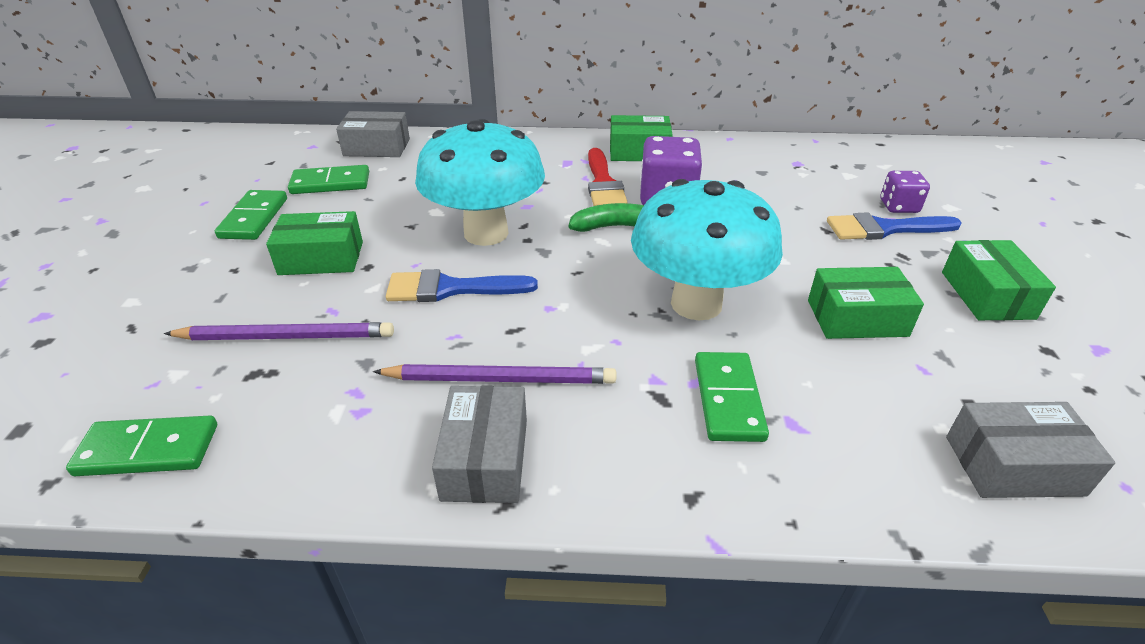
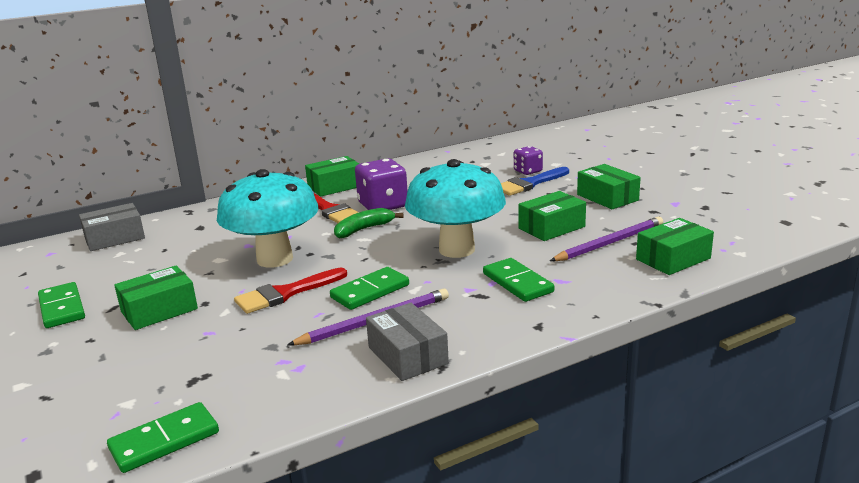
camera: 30 degrees left, 15 degrees down
purple pencil [164,322,394,340] -> purple pencil moved to [550,217,663,261]
green domino [288,165,369,194] -> green domino moved to [330,267,409,310]
blue brush [386,269,538,302] -> red brush [234,267,347,314]
grey box [946,402,1115,498] -> green box [636,218,714,275]

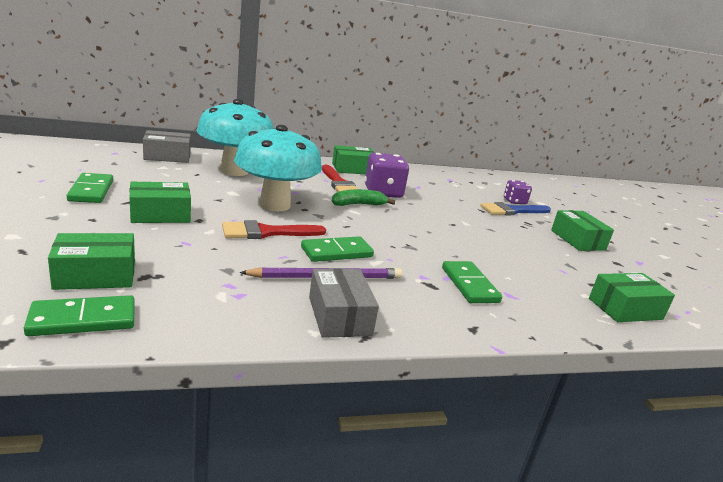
camera: 10 degrees right, 0 degrees up
turquoise mushroom [405,159,506,258] -> turquoise mushroom moved to [197,99,274,176]
green box [519,191,586,241] -> green box moved to [48,233,135,290]
purple pencil [550,217,663,261] -> none

